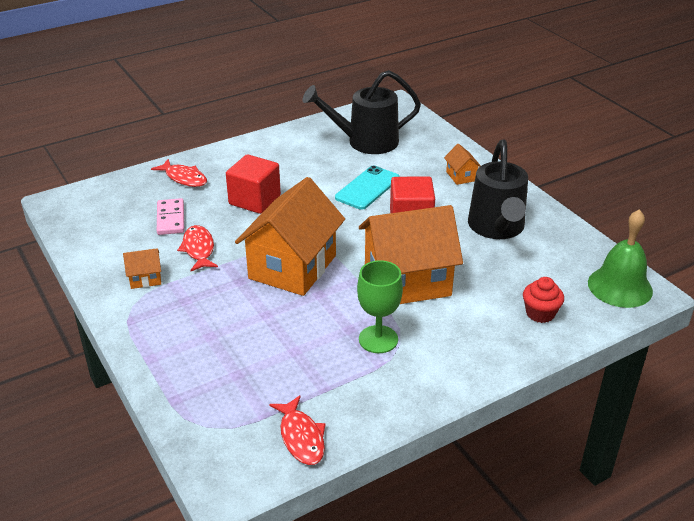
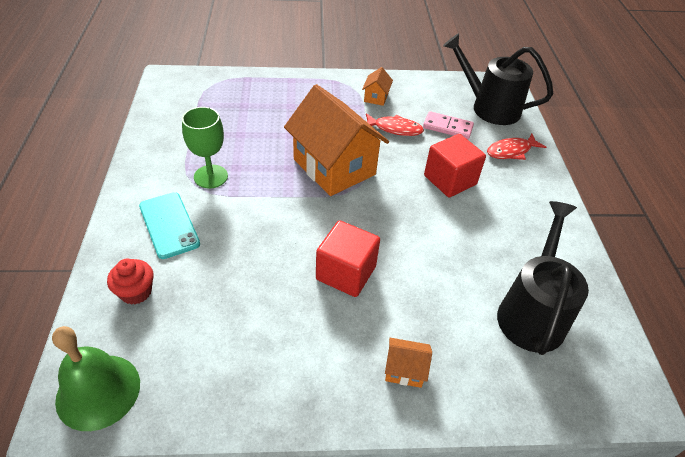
camera: 115 degrees right, 10 degrees up
red fish [269,395,326,465] -> none
turquoise phone [335,166,400,210] -> turquoise phone moved to [139,192,200,259]
orange house [359,205,463,304] -> none
black watering can [468,140,528,239] -> black watering can moved to [443,33,553,125]

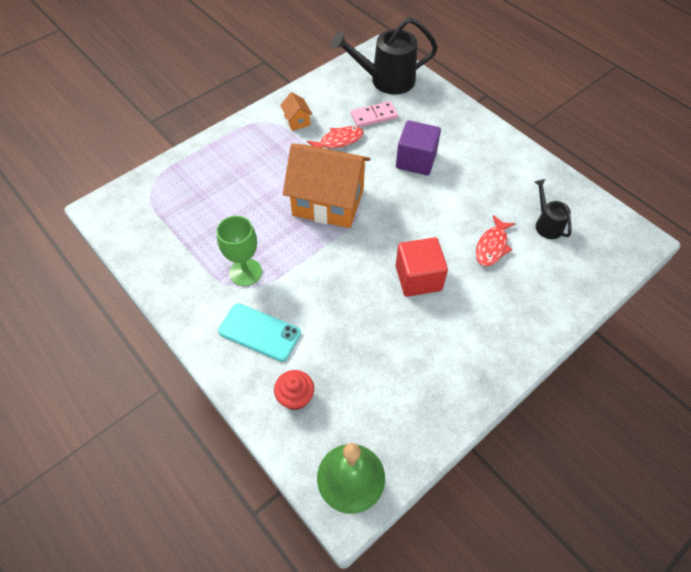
camera: 35 degrees left, 10 degrees up
orange house [385,338,432,388] -> none
red cube [424,134,486,198] -> purple cube [396,121,441,175]
red fish [487,134,546,160] -> red fish moved to [476,215,516,266]
black watering can [497,201,589,355] -> black watering can [535,179,572,239], size x0.53

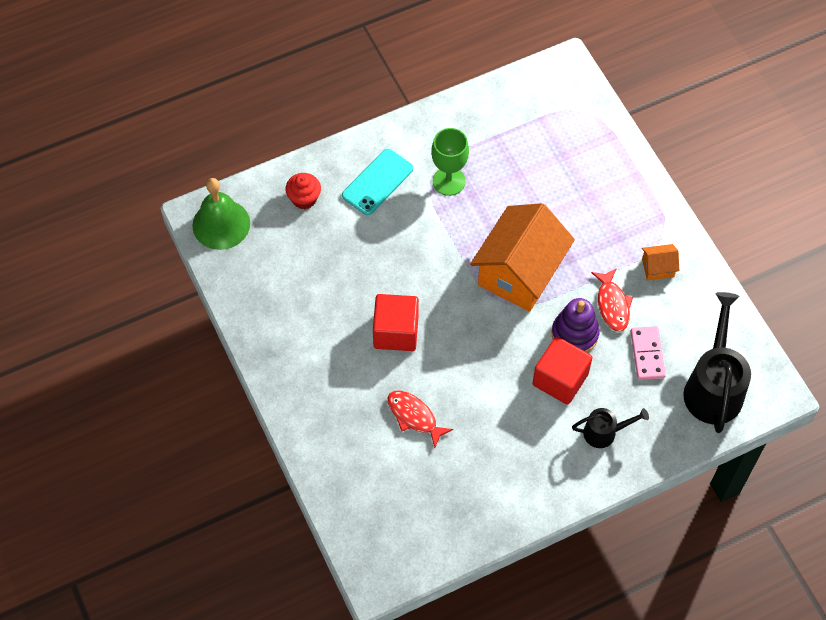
camera: 105 degrees right, 5 degrees up
purple cube [396,121,441,175] -> red cube [532,336,592,405]
black watering can [535,179,572,239] -> black watering can moved to [572,408,649,448]
none -> purple stacking toy [552,298,600,352]

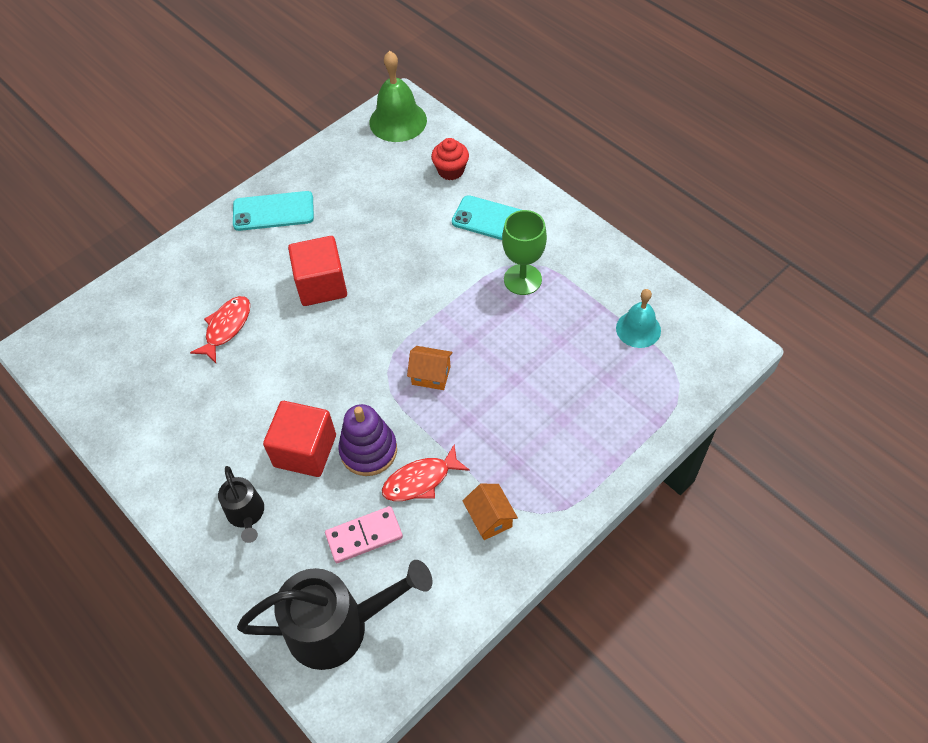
camera: 75 degrees right, 5 degrees down
orange house [470,203,575,312] -> orange house [407,346,453,390], size x0.41
none -> turquoise phone [233,191,314,231]
none -> turquoise bell [616,289,661,348]

